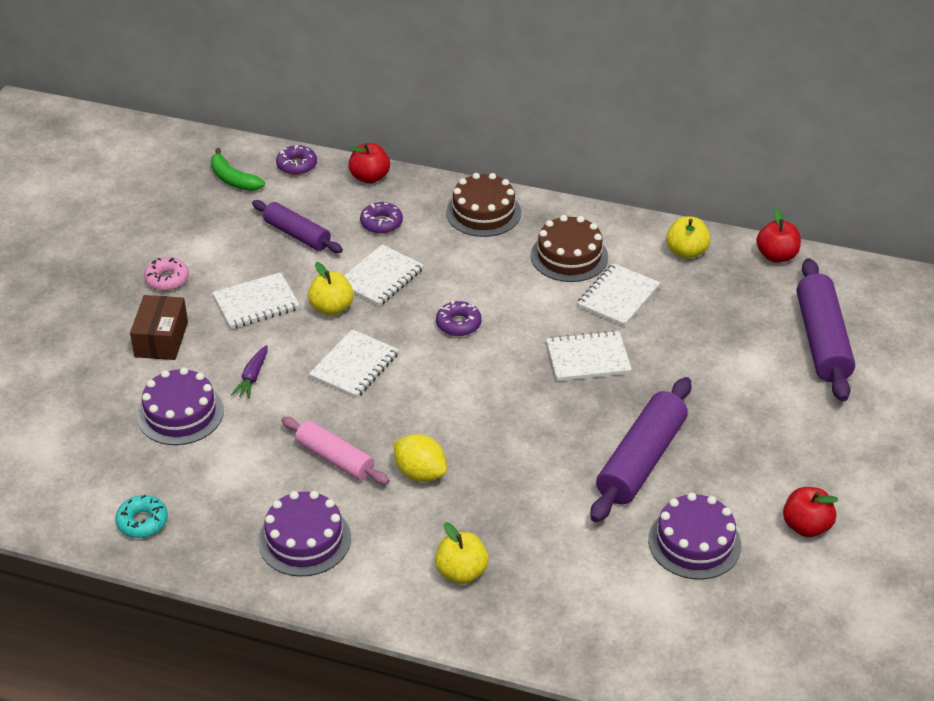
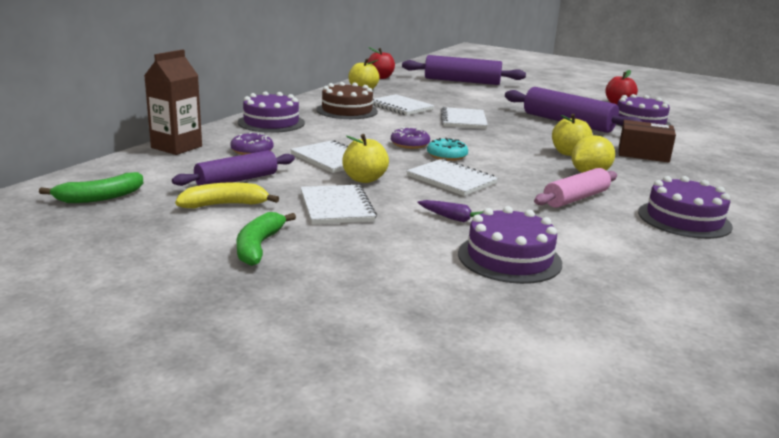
camera: 80 degrees left, 20 degrees down
turquoise donut [115,495,168,538] -> turquoise donut moved to [427,138,468,161]
brown box [130,295,188,360] -> brown box moved to [619,120,676,162]
pink donut [144,257,189,291] -> green banana [237,212,296,266]
purple donut [276,145,317,175] -> none
red apple [349,143,390,184] -> brown carton [144,49,202,155]
yellow apple [435,522,489,584] -> yellow apple moved to [552,114,593,156]
brown cake [446,173,521,237] -> purple cake [238,91,305,133]
none -> yellow banana [175,182,279,208]

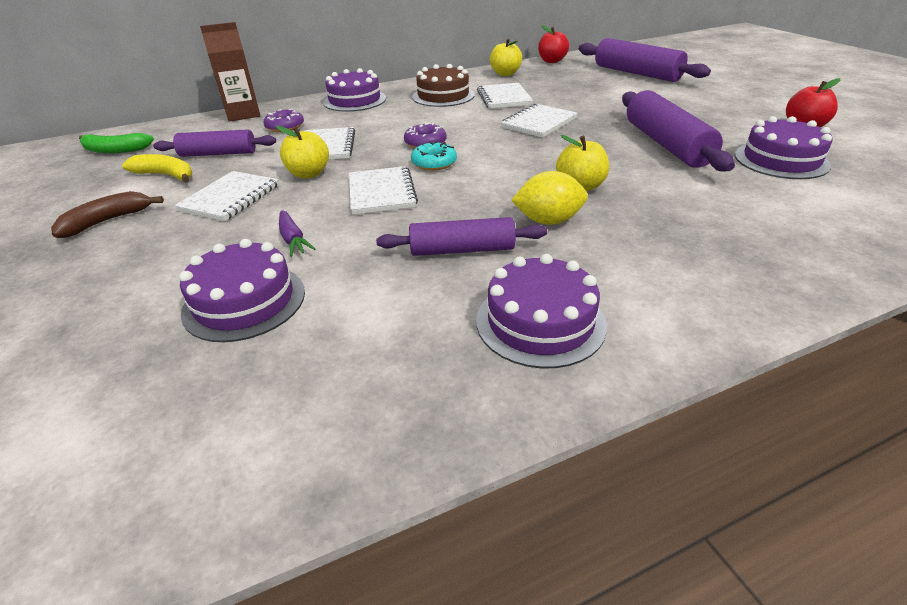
camera: 40 degrees right, 15 degrees up
green banana [237,212,296,266] -> brown banana [51,191,164,238]
pink rolling pin [534,168,617,208] -> purple rolling pin [376,217,547,256]
brown box [619,120,676,162] -> none

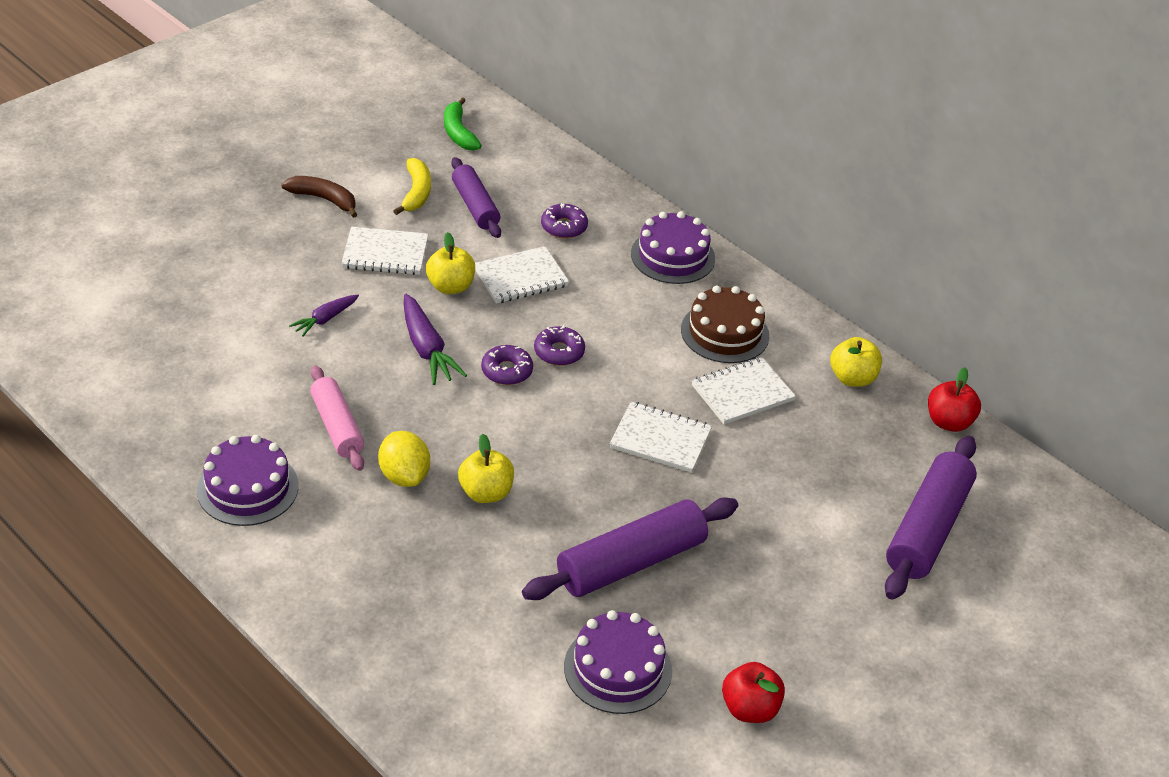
camera: 65 degrees right, 5 degrees up
purple cake [179,239,305,342] -> none
brown carton [200,22,261,122] -> none
white notebook [348,166,418,215] -> purple carrot [404,294,467,385]
purple rolling pin [376,217,547,256] -> pink rolling pin [310,366,364,471]
turquoise donut [411,141,457,171] -> purple donut [481,345,533,385]

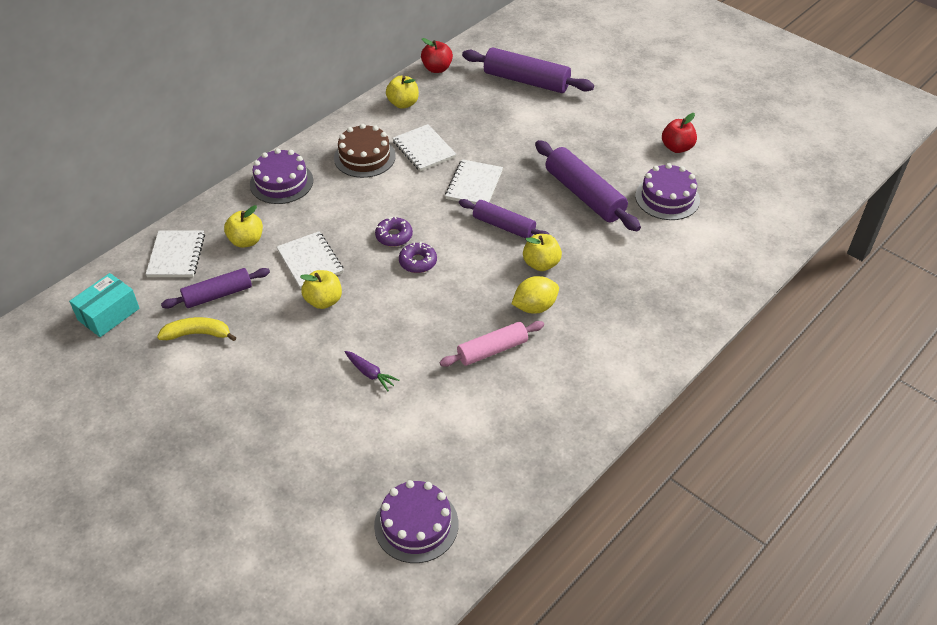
camera: 90 degrees left, 5 degrees up
purple cake [197,435,299,526] -> purple cake moved to [374,480,458,563]
brown banana [281,176,357,218] -> none
white notebook [341,226,428,275] -> white notebook moved to [145,230,205,277]
purple carrot [404,294,467,385] -> none
green banana [444,97,482,151] -> turquoise box [69,273,140,337]
purple donut [541,203,588,239] -> yellow apple [224,205,263,248]
none -> purple rolling pin [459,199,550,239]

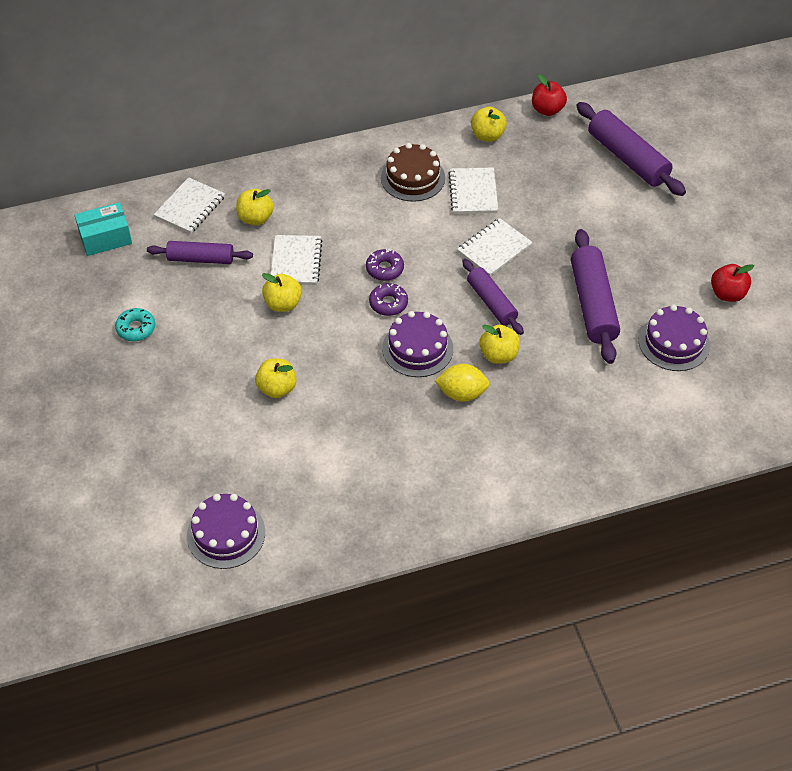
camera: 30 degrees right, 5 degrees up
yellow banana [157,317,237,341] -> none
purple cake [250,148,313,204] -> purple cake moved to [382,311,453,377]
purple carrot [345,351,400,391] -> yellow apple [255,358,297,398]
pink rolling pin [440,321,544,367] -> none
none -> turquoise donut [115,308,155,341]

